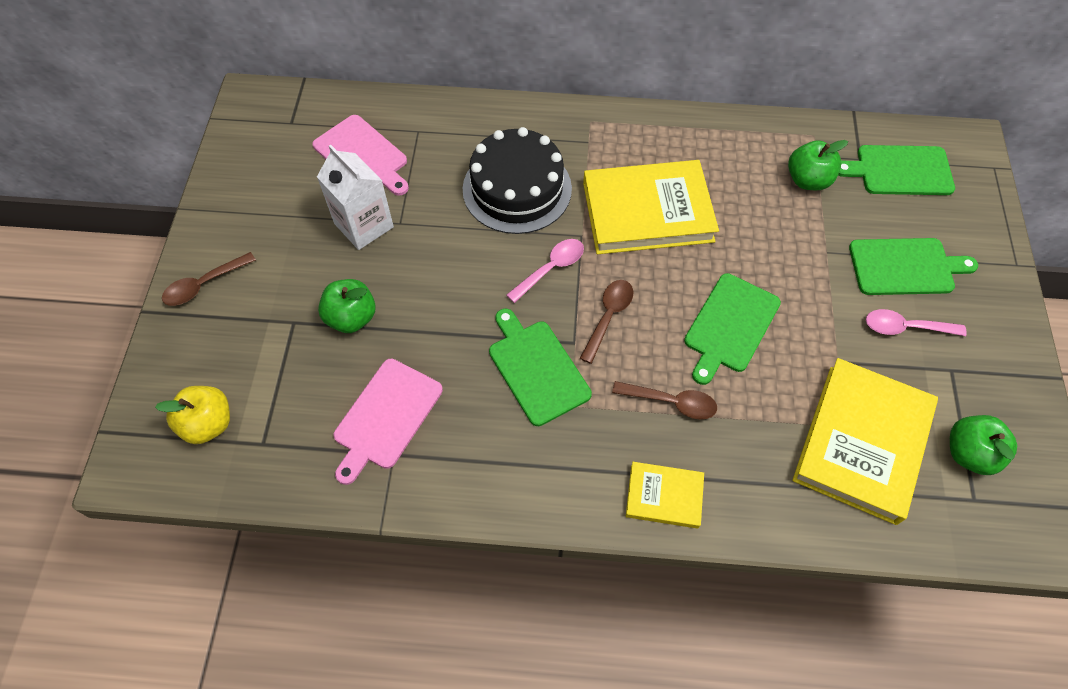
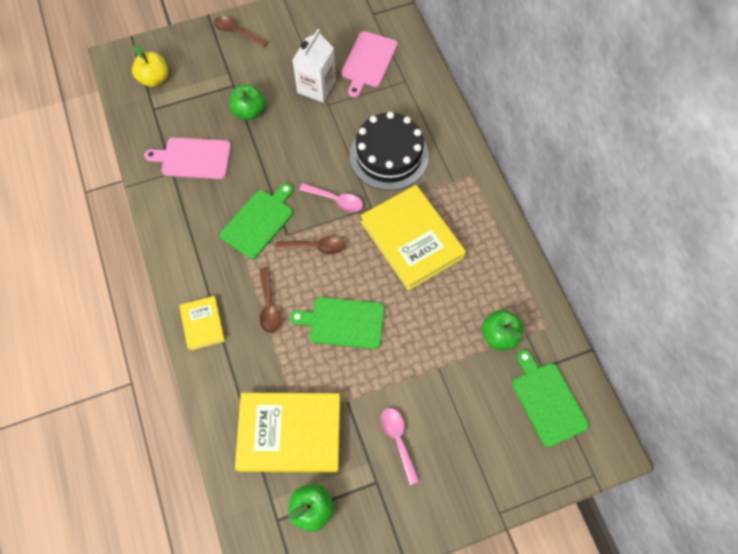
camera: 65 degrees right, 5 degrees up
green cutting board [849,238,978,295] -> none

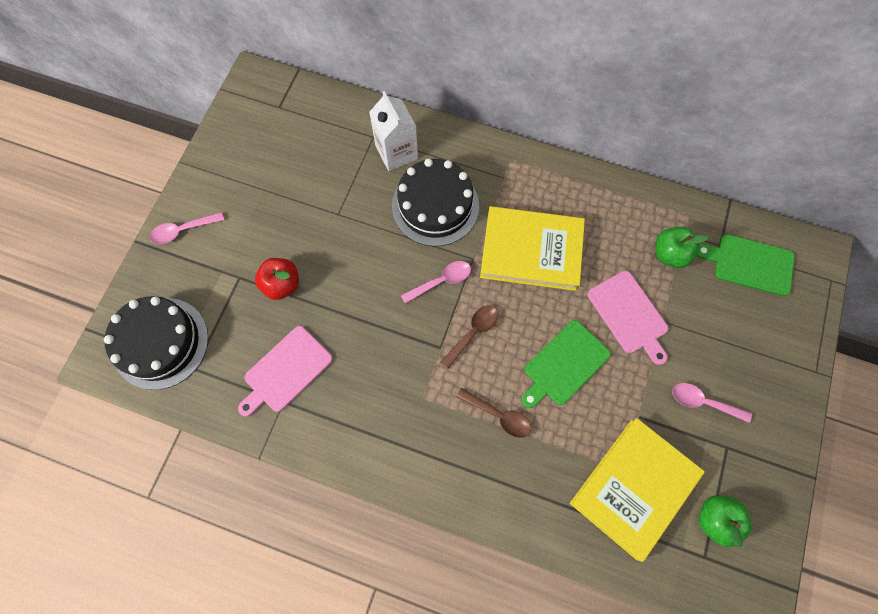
camera: 50 degrees left, 5 degrees up
yellow apple [132,45,168,87] -> black cake [104,296,208,390]
yellow book [179,296,225,351] -> none
brown spoon [214,16,268,47] -> pink spoon [150,212,224,244]
green cutting board [220,183,293,259] -> none
green apple [230,84,265,120] -> red apple [255,258,299,300]
white carton [293,29,336,103] -> white carton moved to [369,91,418,171]
pink cutting board [341,31,398,98] -> pink cutting board moved to [587,271,668,365]

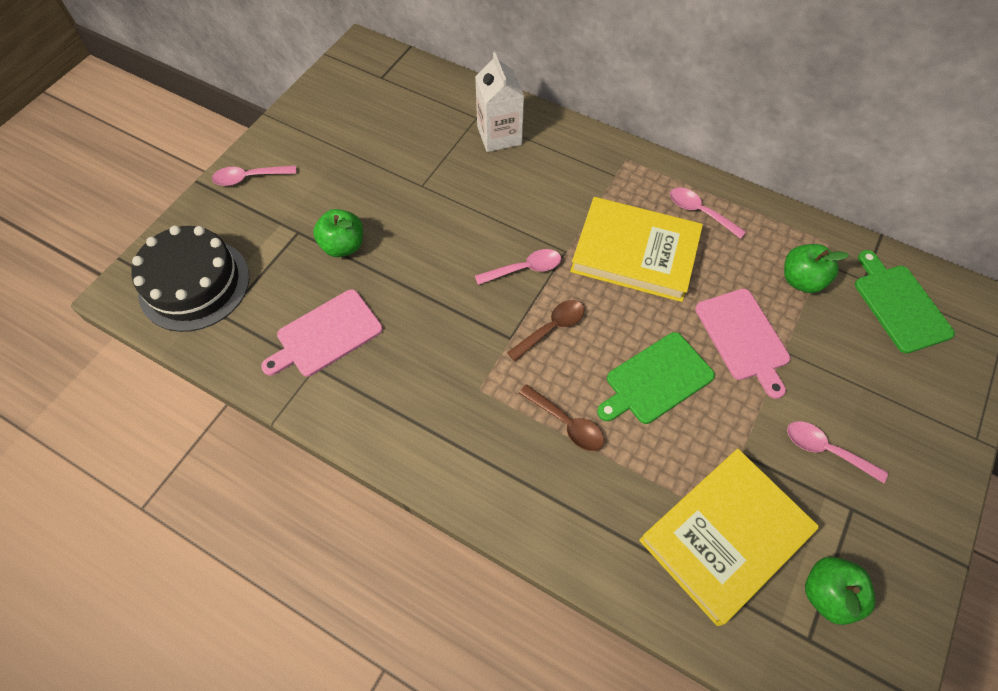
camera: 10 degrees right, 10 degrees down
red apple [255,258,299,300] -> green apple [313,209,363,257]
black cake [392,158,479,246] -> none
green cutting board [697,234,795,296] -> green cutting board turned 45 degrees clockwise [855,250,955,354]
none -> pink spoon [670,187,746,239]

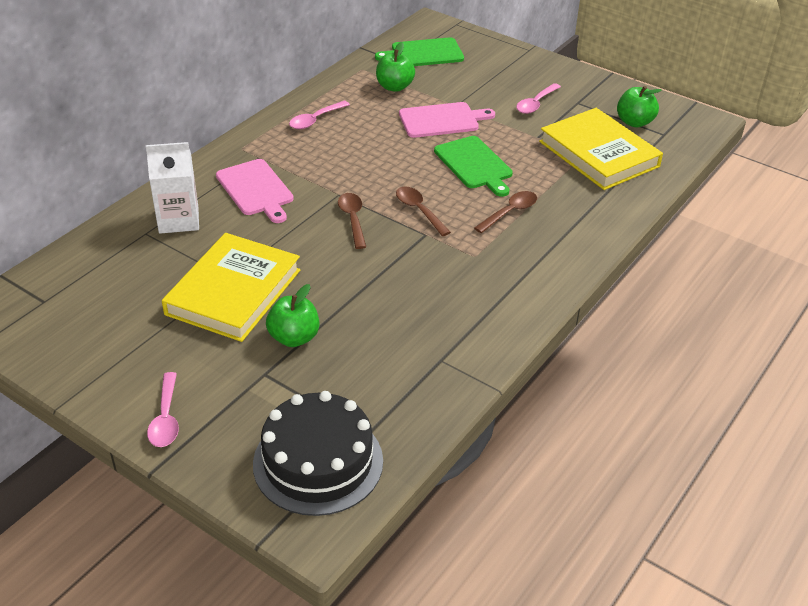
camera: 85 degrees left, 20 degrees down
pink cutting board [261,289,383,377] -> pink cutting board moved to [216,159,294,223]
pink spoon [475,249,561,285] -> brown spoon [338,193,366,249]
yellow book [570,197,703,302] -> yellow book moved to [162,233,300,342]

